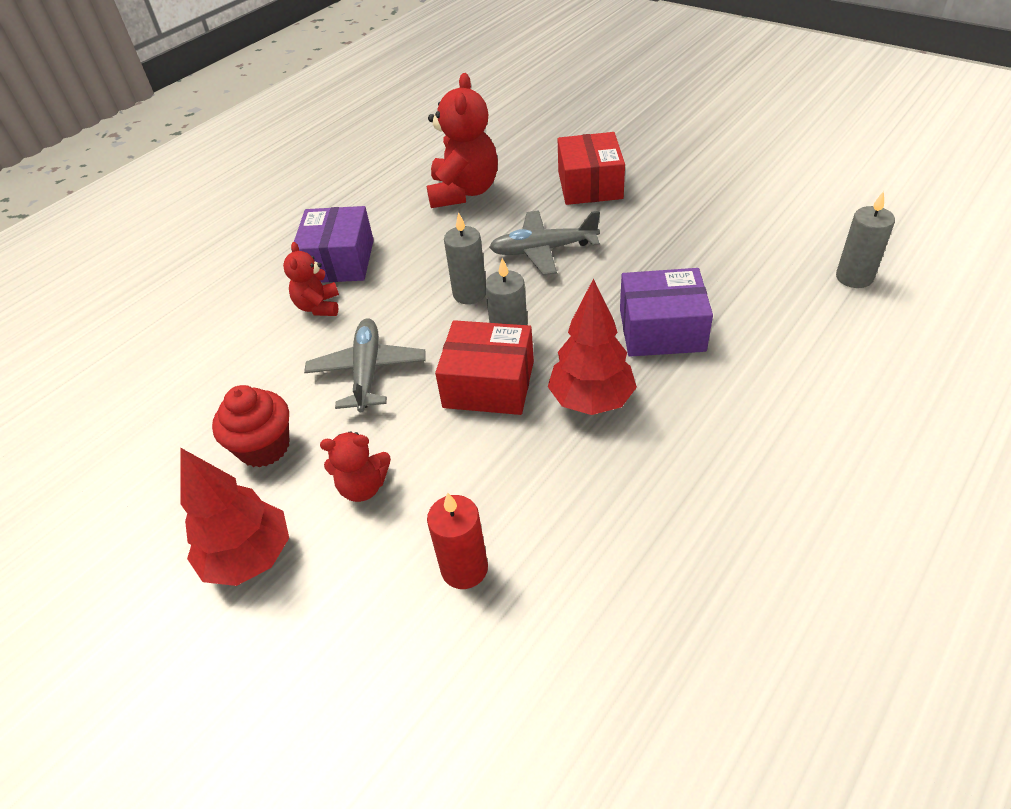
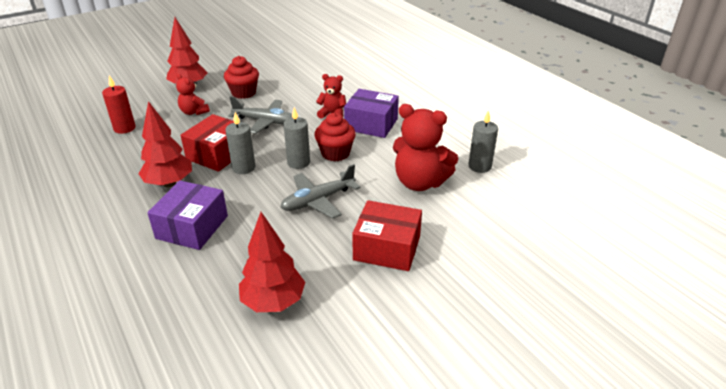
camera: 105 degrees right, 10 degrees down
red teddy bear [320,431,391,502] -> red teddy bear turned 60 degrees counterclockwise [176,74,210,115]
grey plane [489,210,600,275] -> grey plane turned 135 degrees counterclockwise [280,164,360,219]
grey candle [836,191,895,288] -> grey candle moved to [468,110,498,173]
none -> red tree [239,212,305,312]
none -> red cupcake [314,113,356,162]

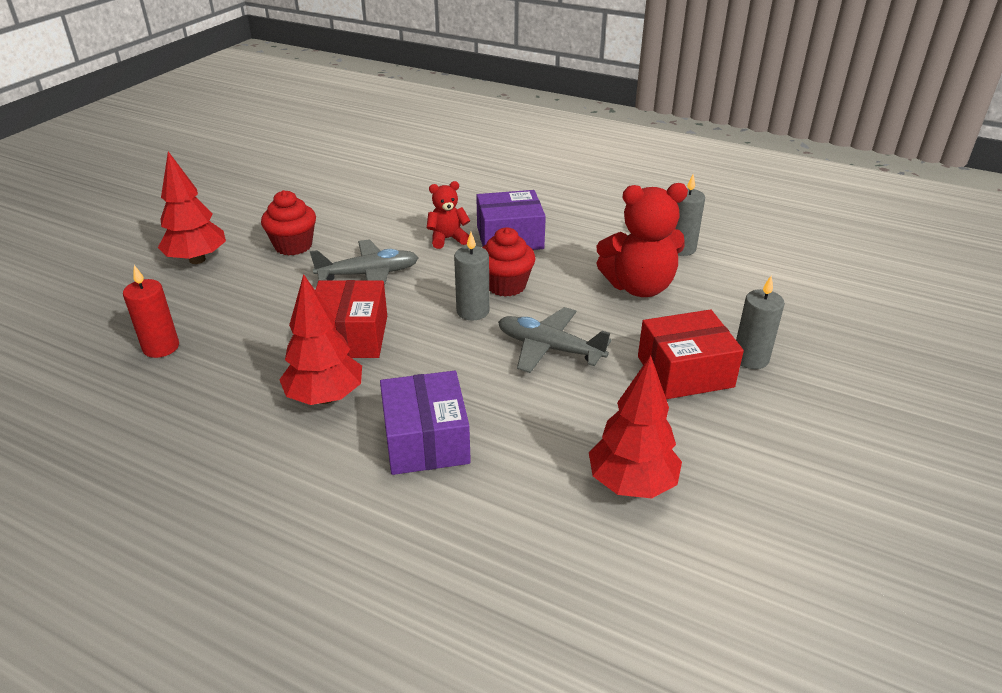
camera: 30 degrees left, 0 degrees up
red teddy bear [176,74,210,115] -> none
grey candle [225,112,255,174] -> grey candle moved to [736,276,785,369]
grey plane [280,164,360,219] -> grey plane turned 90 degrees clockwise [498,307,612,373]

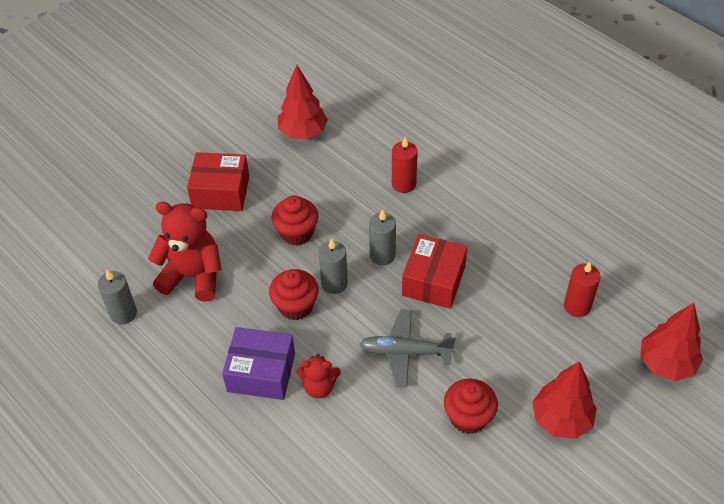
camera: 160 degrees left, 15 degrees up
red tree [279,274,362,405] -> red tree moved to [641,303,703,381]
purple box [380,371,471,475] -> red candle [392,137,418,193]
grey plane [498,307,612,373] -> red cupcake [271,195,318,245]
grey candle [736,276,785,369] -> grey candle moved to [369,209,396,265]

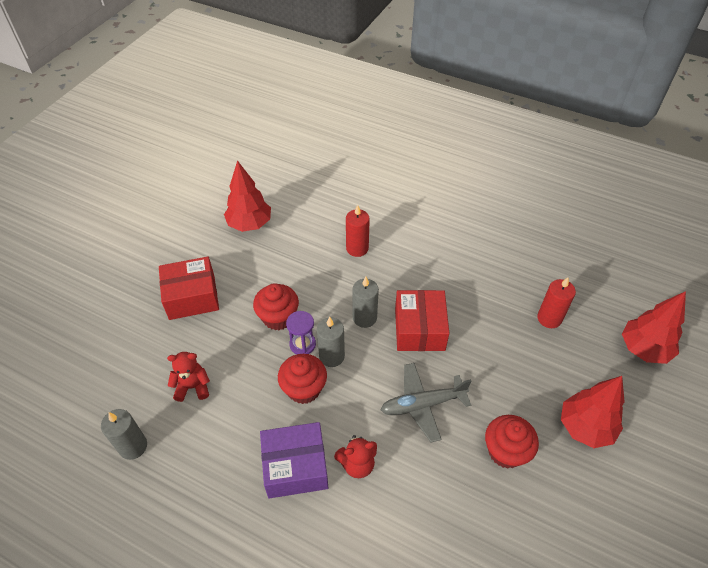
camera: 20 degrees left, 0 degrees up
red teddy bear [148,202,222,302] -> red teddy bear [167,352,210,402], size x0.55
none -> purple hourglass [286,311,316,354]

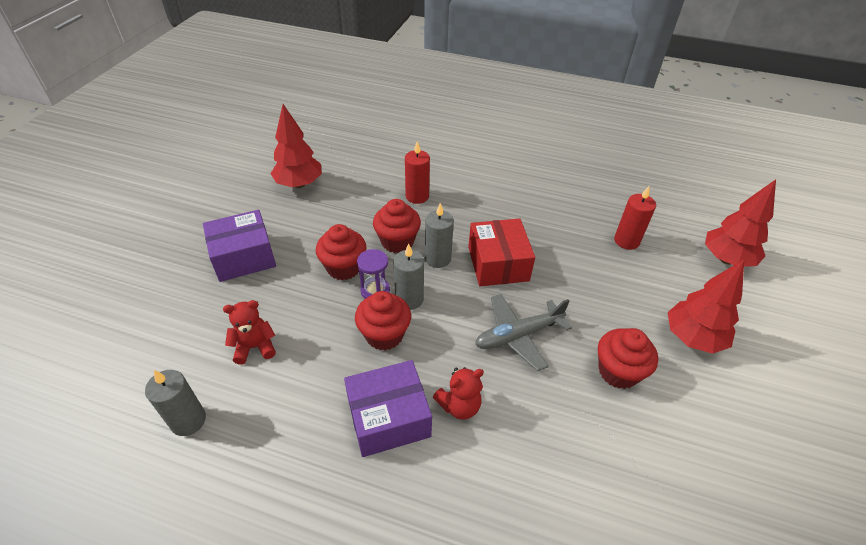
camera: 10 degrees left, 5 degrees down
red box [159,257,219,320] -> purple box [203,210,276,282]
none -> red cupcake [373,199,421,253]

